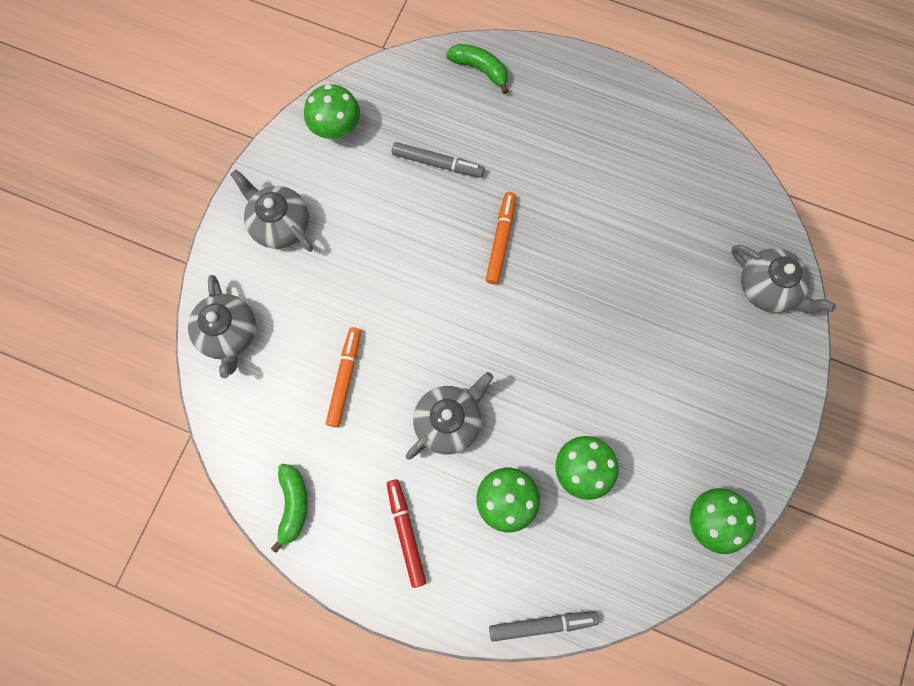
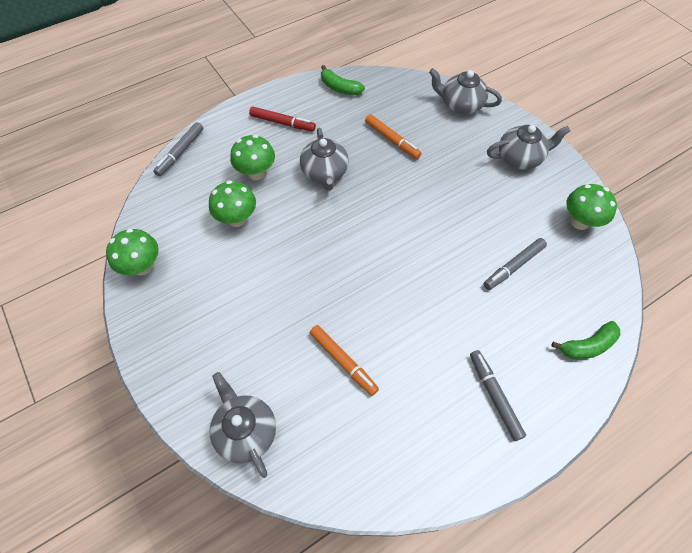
camera: 125 degrees right, 15 degrees down
orange marker [486,192,516,284] -> orange marker moved to [310,325,379,396]
grey teapot [732,245,836,313] -> grey teapot turned 75 degrees clockwise [210,372,276,478]
none -> grey marker [470,350,526,441]

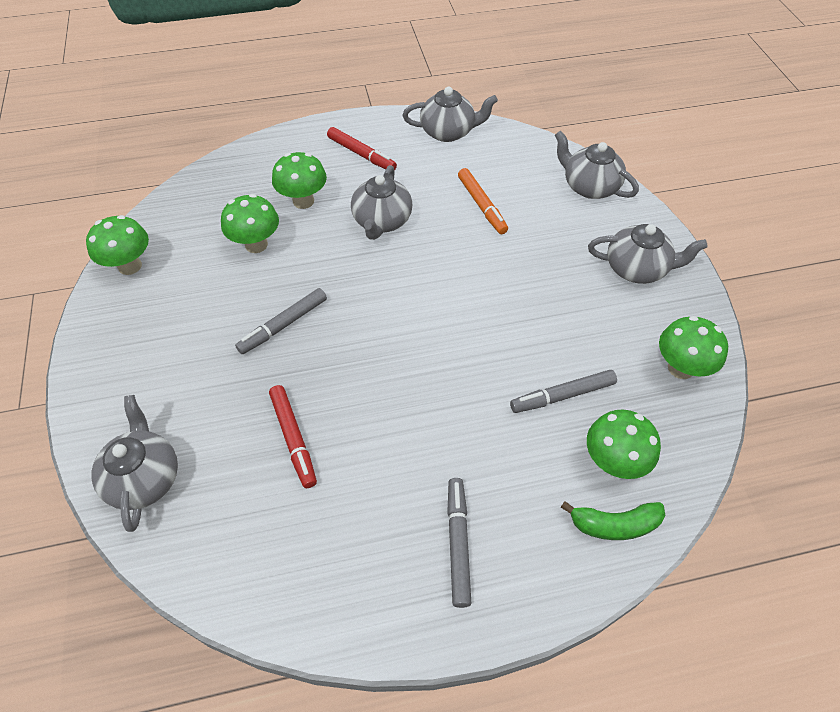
camera: 20 degrees right, 5 degrees down
grey marker [154,122,203,176] -> grey marker moved to [235,288,327,354]
orange marker [310,325,379,396] -> red marker [269,385,317,488]
green banana [321,65,365,95] -> grey teapot [403,87,498,142]
none -> green mushroom [587,409,661,479]

